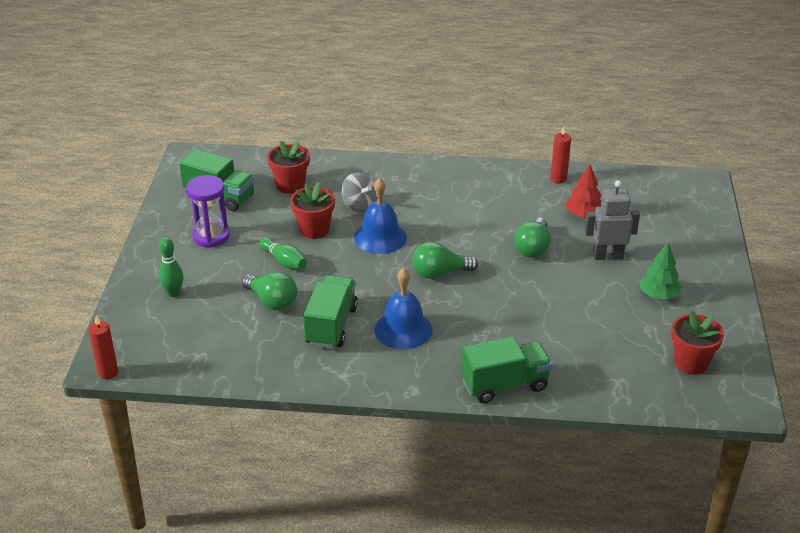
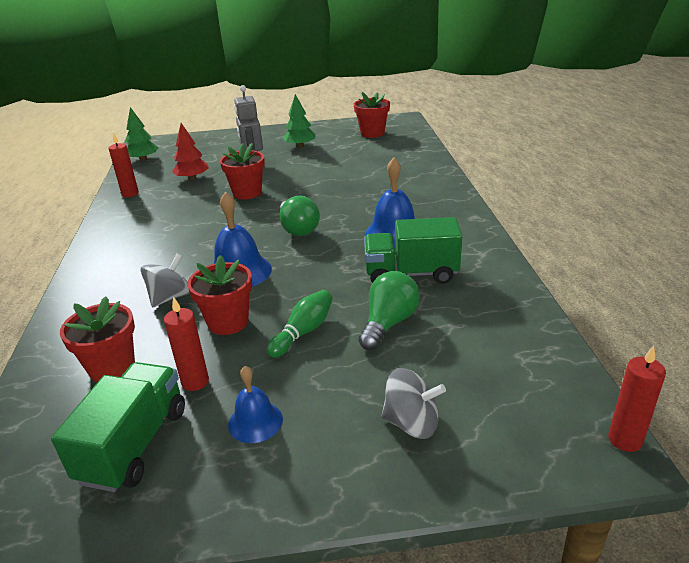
camera: 100 degrees left, 5 degrees down
green bowling pin [159,237,184,297] -> grey spinning top [382,368,446,439]
purple hourglass [186,175,230,248] -> blue bell [228,366,283,443]
green truck [461,336,552,403] -> none
green light bulb [514,218,551,258] -> red flower pot [220,143,265,199]
none -> green tree [125,107,158,161]
none -> red candle [164,297,209,391]

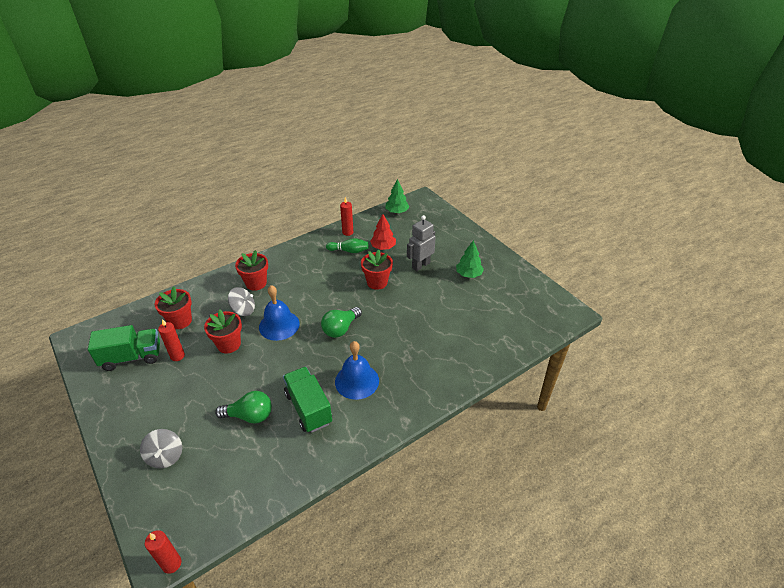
camera: 60 degrees right, 10 degrees up
blue bell [228,366,283,443] -> none
green bowling pin [267,290,333,358] -> green bowling pin moved to [326,238,369,253]
red flower pot [354,92,390,138] -> red flower pot moved to [235,250,268,291]

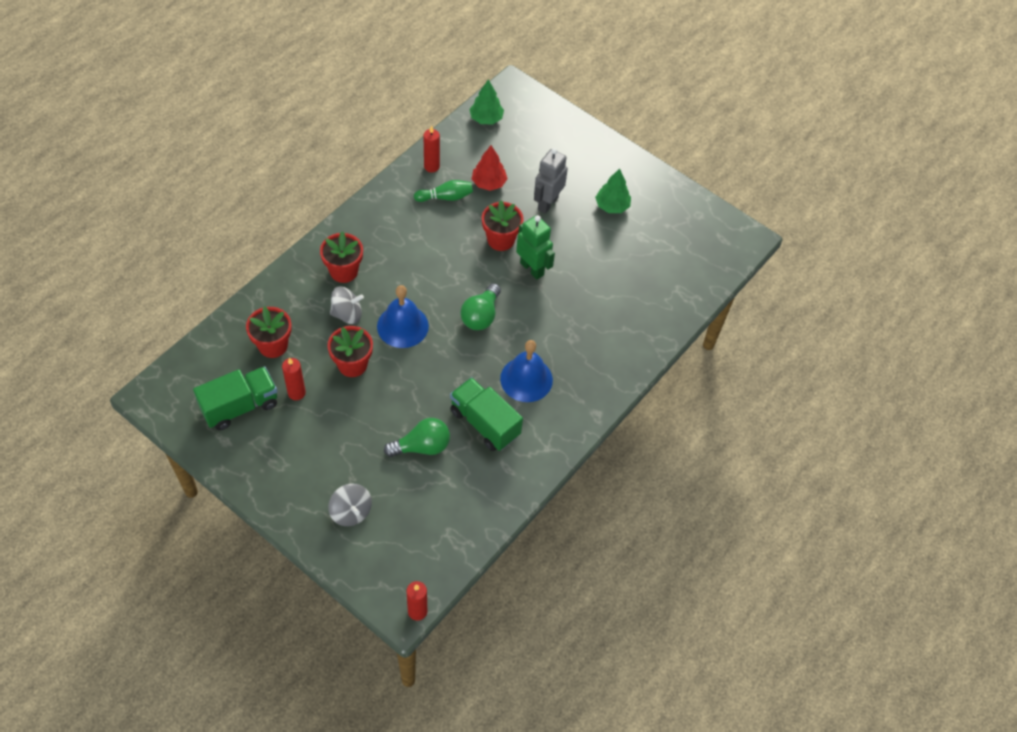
camera: 20 degrees left, 15 degrees up
none -> green robot [516,215,555,280]

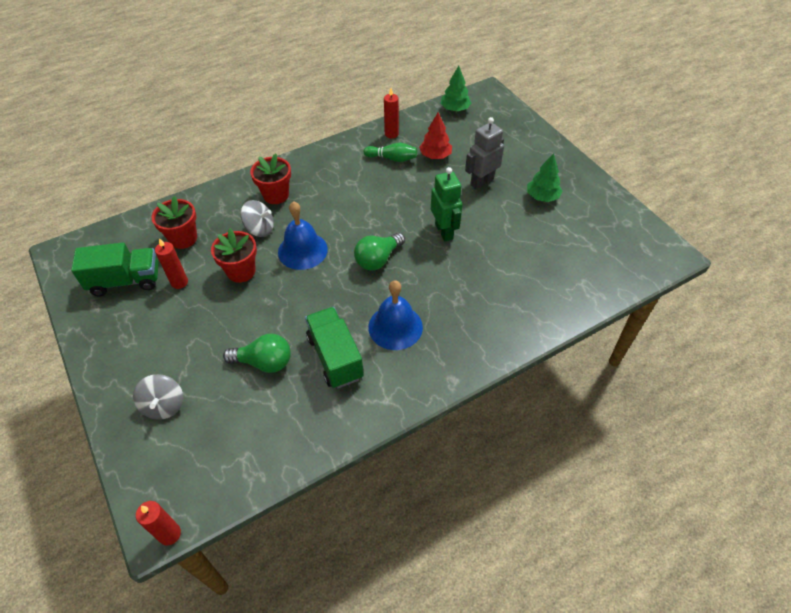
camera: 25 degrees right, 5 degrees down
red flower pot [482,200,524,251] -> none

